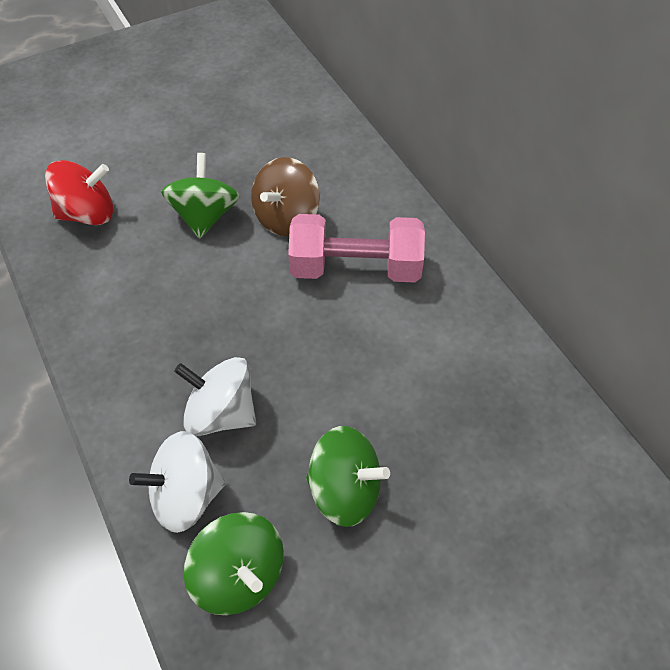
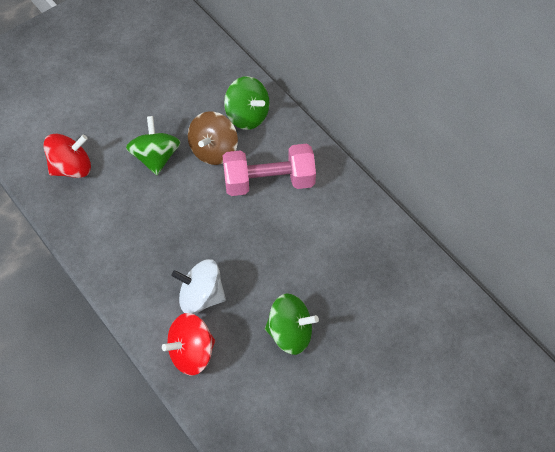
camera: 10 degrees left, 5 degrees up
white spinning top [129,431,226,533] -> red spinning top [162,313,215,375]
green spinning top [184,512,284,615] -> green spinning top moved to [224,76,269,130]

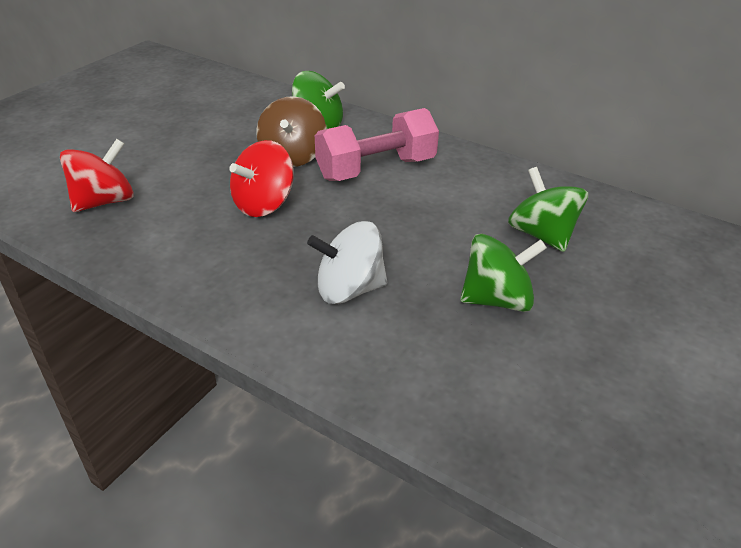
camera: 20 degrees left, 20 degrees down
green spinning top [126,116,181,175] -> green spinning top moved to [508,167,588,252]
red spinning top [162,313,215,375] -> red spinning top moved to [229,140,294,217]

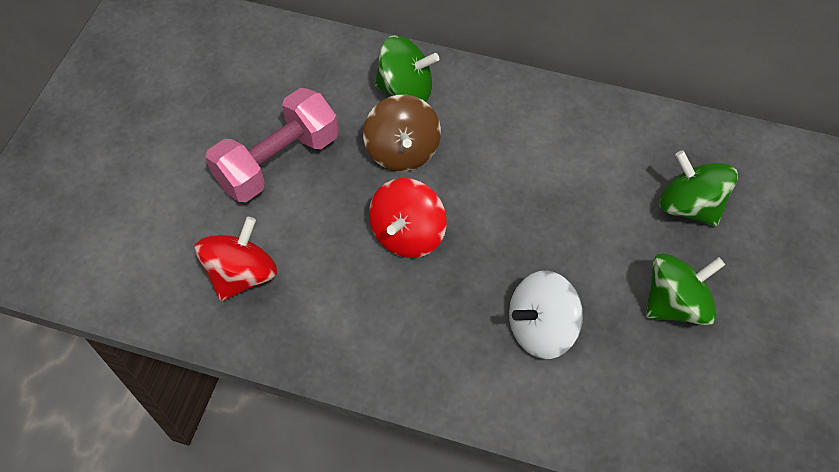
camera: 15 degrees left, 20 degrees up
pink dumbbell [315,108,439,181] -> pink dumbbell moved to [205,88,338,202]

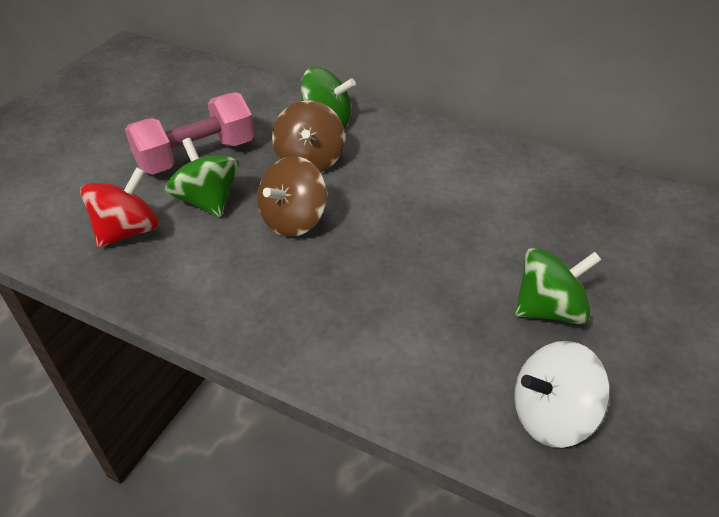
camera: 10 degrees right, 15 degrees down
red spinning top [369,178,446,258] -> brown spinning top [257,156,327,237]
white spinning top [509,271,583,359] -> white spinning top moved to [514,341,610,448]
green spinning top [660,150,738,226] -> green spinning top moved to [165,138,239,217]

